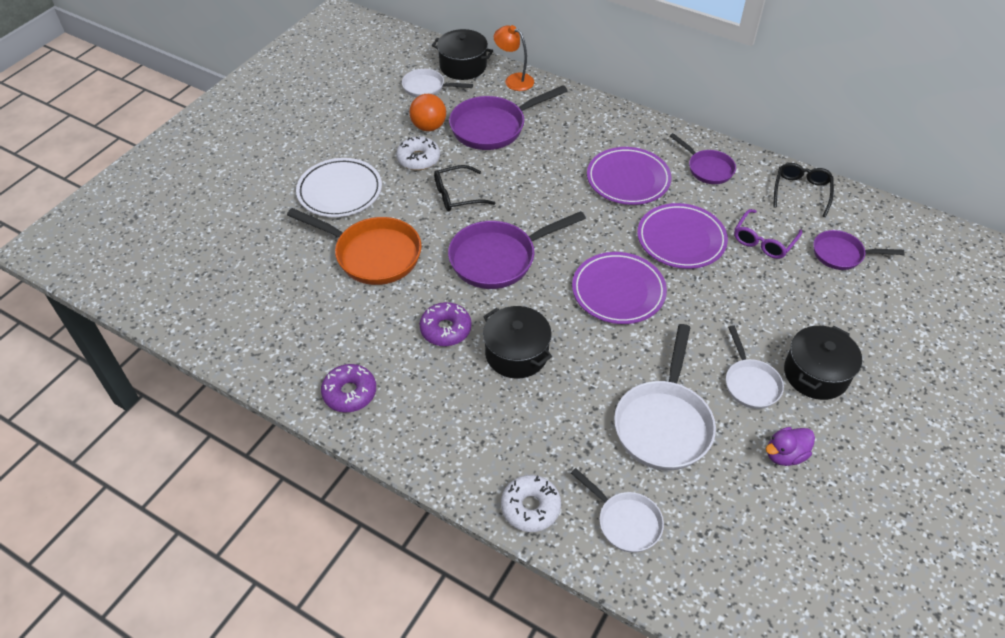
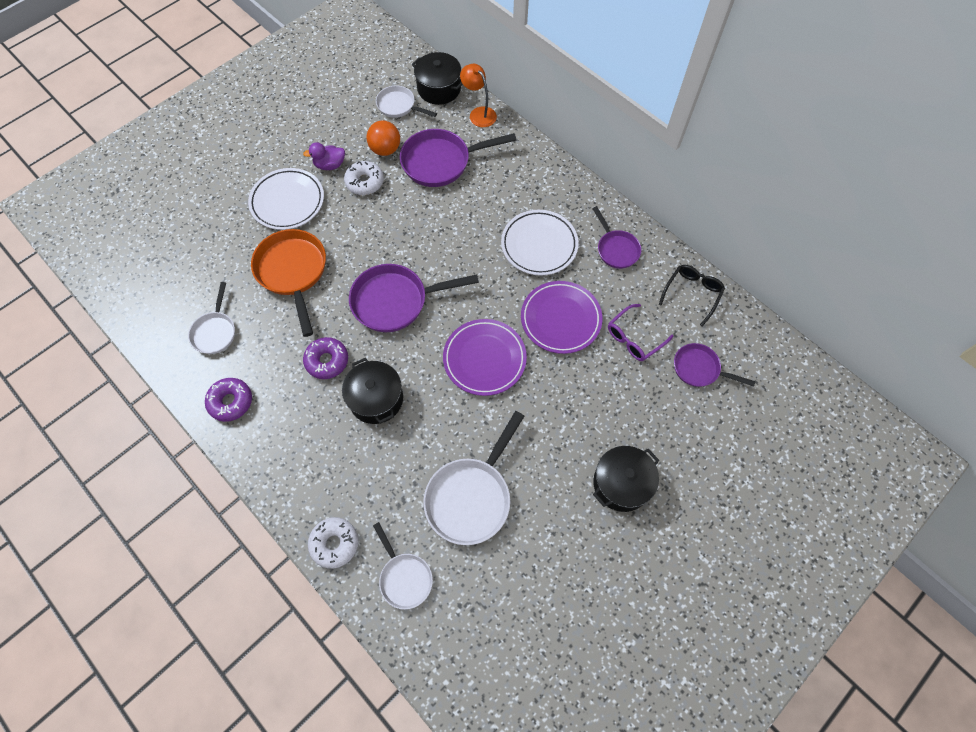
camera: 15 degrees right, 15 degrees up
orange pan [287,208,422,285] -> orange pan turned 150 degrees counterclockwise [251,229,326,337]
black glasses [434,165,495,211] -> none
purple plate [587,147,671,205] -> white plate [501,210,579,276]
white pan [726,325,784,409] -> white pan moved to [188,282,235,354]
purple duck [766,427,815,466] -> purple duck moved to [303,142,345,170]

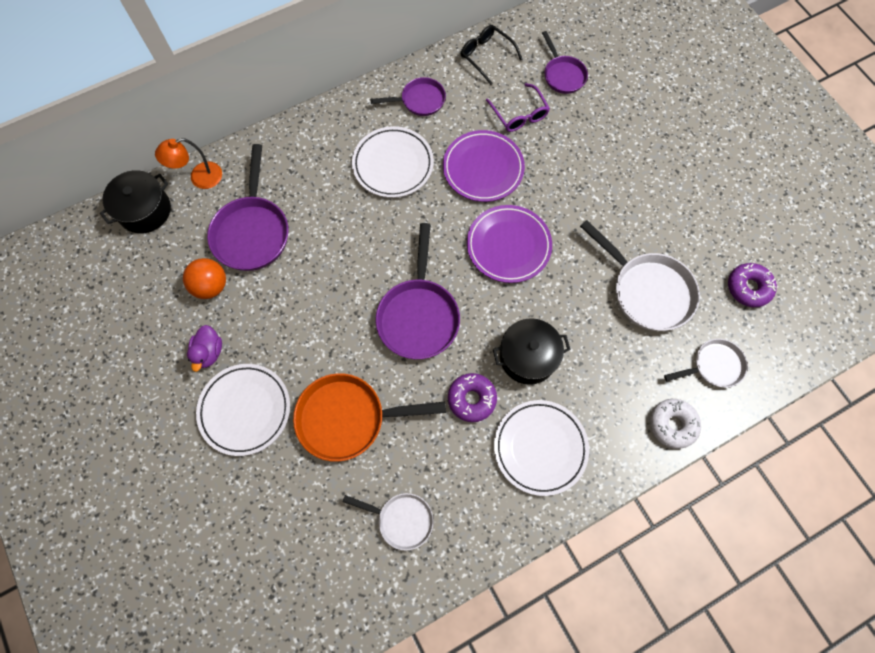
camera: 75 degrees left, 5 degrees up
purple donut [205,378,252,422] -> purple donut moved to [728,263,777,307]
white donut [344,161,384,195] -> none
white pan [376,85,437,118] -> none
black pot [593,446,659,512] -> none
purple pan [674,343,755,387] -> purple pan turned 60 degrees counterclockwise [542,31,588,94]
none -> white plate [494,400,589,496]

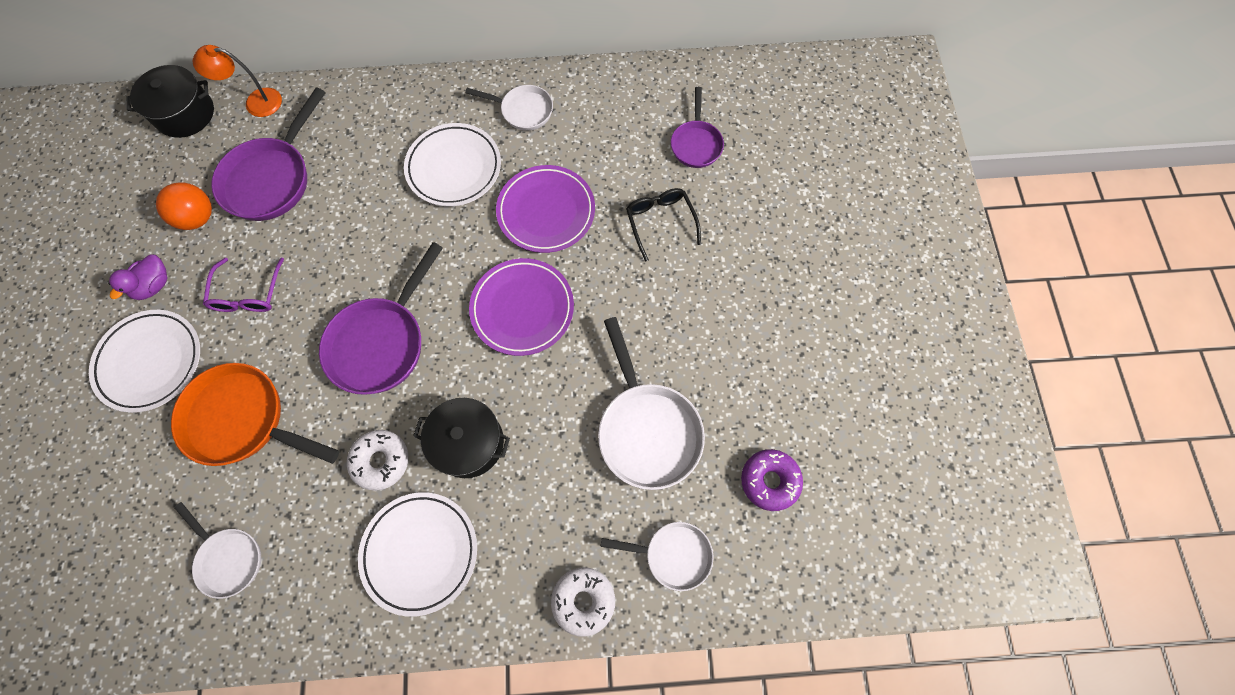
camera: 25 degrees right, 0 degrees up
purple pan [370,77,446,116] -> white pan [465,85,553,131]
purple donut [448,373,497,422] -> white donut [347,430,409,491]
black glasses [461,25,523,85] -> black glasses moved to [626,188,701,262]
purple glasses [486,83,550,132] -> purple glasses moved to [203,257,284,312]

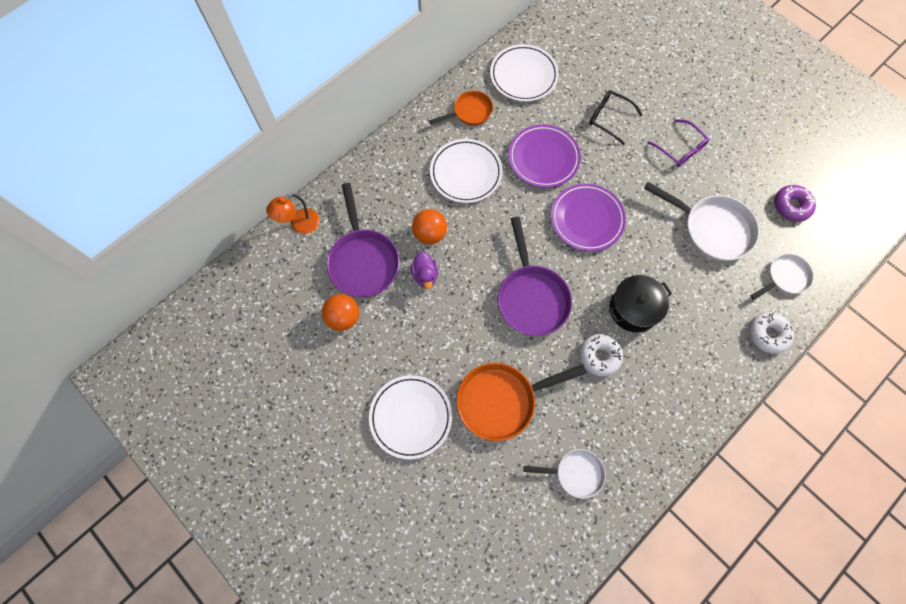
camera: 40 degrees left, 0 degrees up
purple duck [108,254,167,300] -> purple duck moved to [411,252,438,289]
black pot [127,65,214,138] -> none
purple glasses [203,257,284,312] -> purple glasses moved to [647,119,710,167]
white plate [358,492,477,617] -> white plate moved to [490,44,559,102]
white pan [465,85,553,131] -> orange pan [429,91,493,125]
purple pan [671,87,724,168] -> none
none -> orange ball [412,209,447,245]

